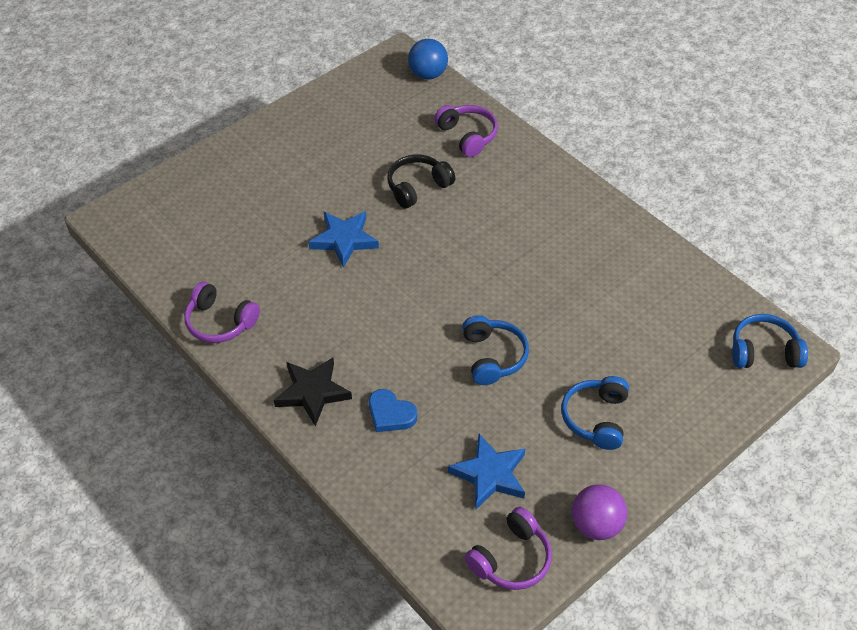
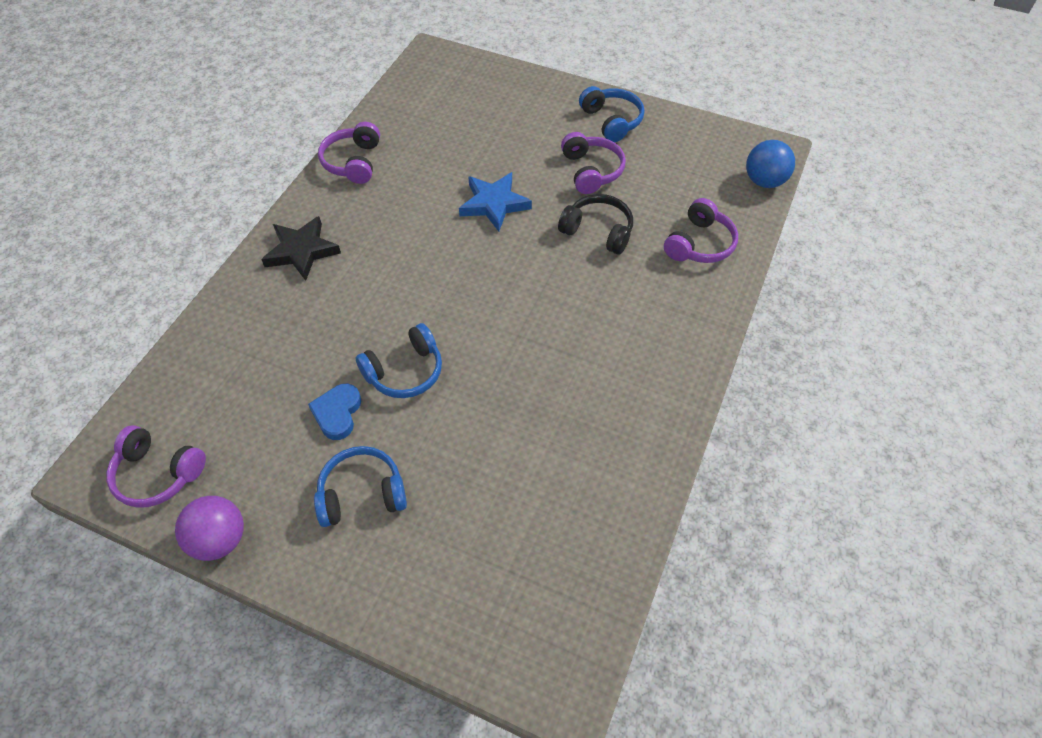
camera: 65 degrees right, 5 degrees up
blue heart [369,389,417,432] -> blue heart moved to [308,384,361,440]
blue star [448,434,526,509] -> none
blue headphones [732,314,808,368] -> blue headphones moved to [579,86,644,143]
none -> purple headphones [561,132,626,194]

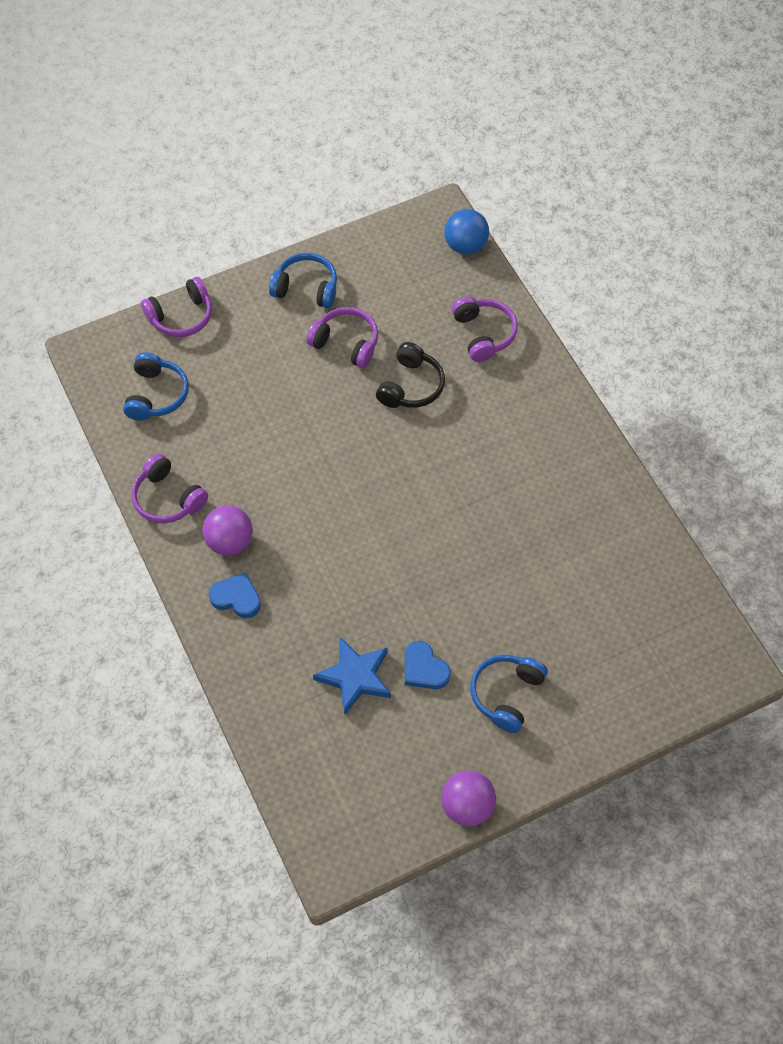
camera: 50 degrees left, 5 degrees up
purple headphones [106,425,206,508] -> purple headphones moved to [141,277,212,337]
black star [261,216,341,281] -> blue heart [209,573,261,618]
blue headphones [356,323,442,398] -> blue headphones moved to [123,352,189,421]
blue star [459,172,532,232] -> blue star moved to [313,637,391,715]
black headphones [558,194,633,255] -> black headphones turned 135 degrees clockwise [376,342,445,408]
none -> purple ball [202,505,253,556]

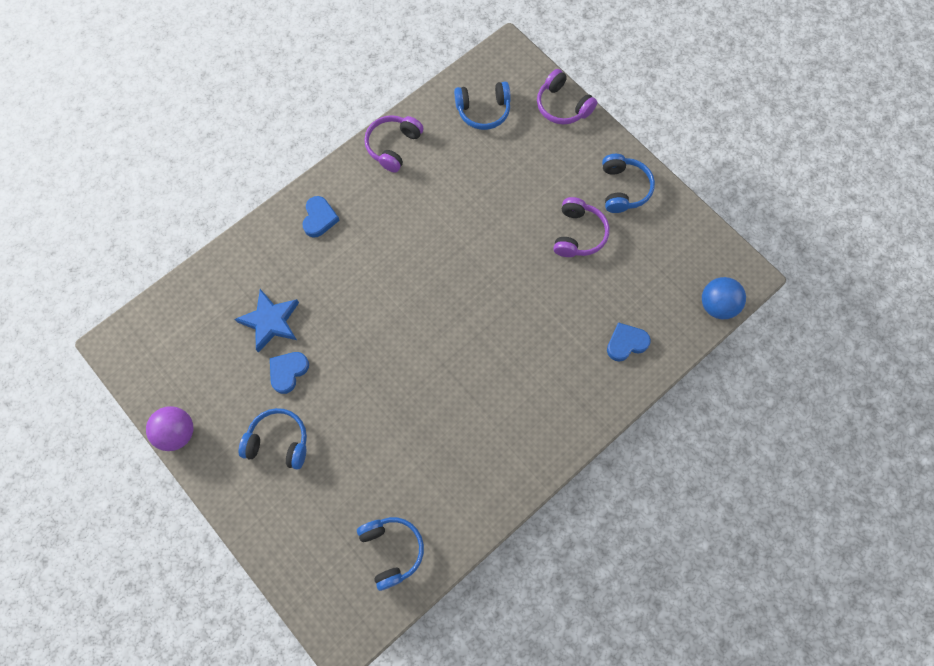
camera: 75 degrees right, 10 degrees up
purple ball [202,505,253,556] -> none
black headphones [376,342,445,408] -> none
purple headphones [452,297,518,362] -> blue heart [607,322,651,361]
none -> blue headphones [357,517,424,591]

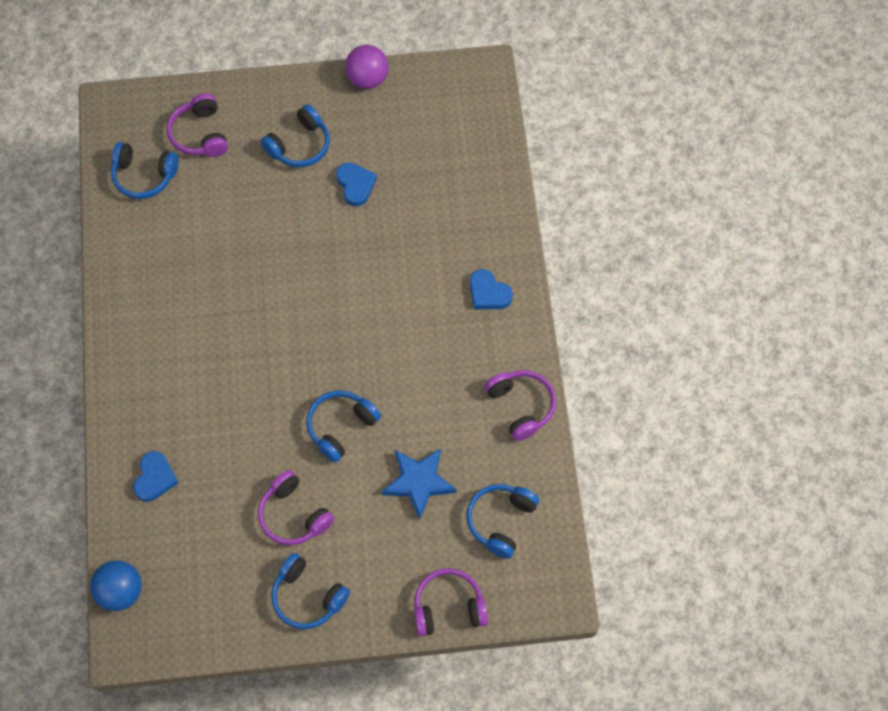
camera: 125 degrees right, 5 degrees down
blue star [235,289,299,353] -> blue star moved to [382,448,456,519]
none -> purple headphones [167,93,228,157]
none -> blue headphones [306,390,381,463]

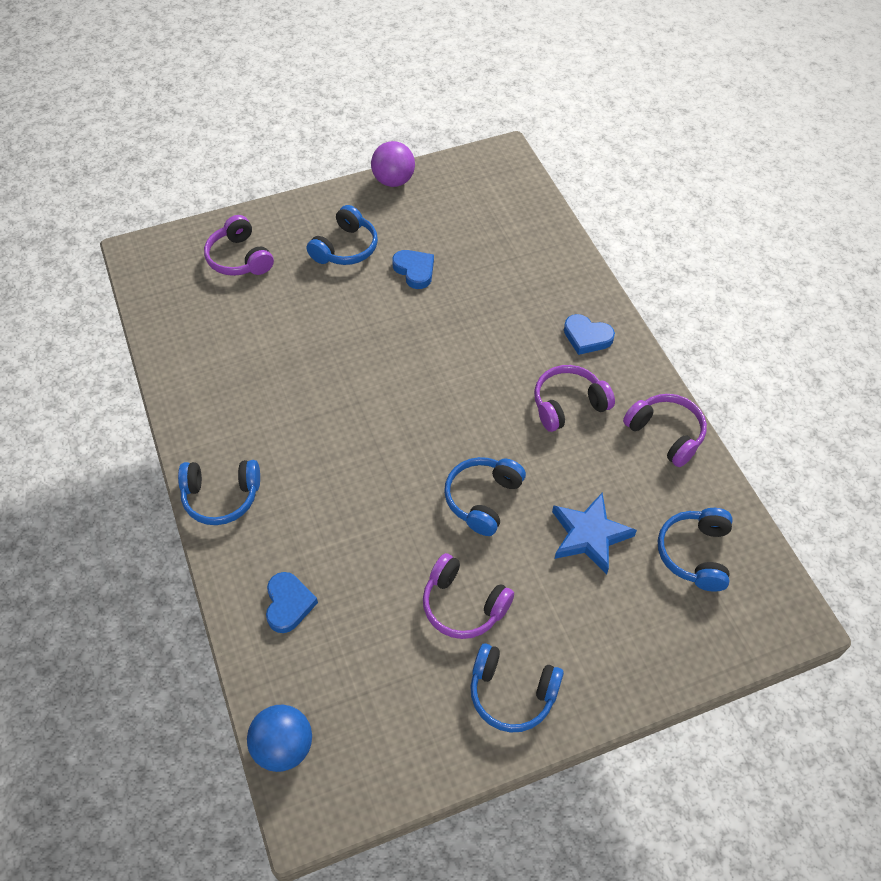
camera: 15 degrees left, 10 degrees down
blue headphones [111,142,179,199] -> blue headphones moved to [178,460,260,525]
purple headphones [414,568,488,637] -> purple headphones moved to [534,365,615,432]

